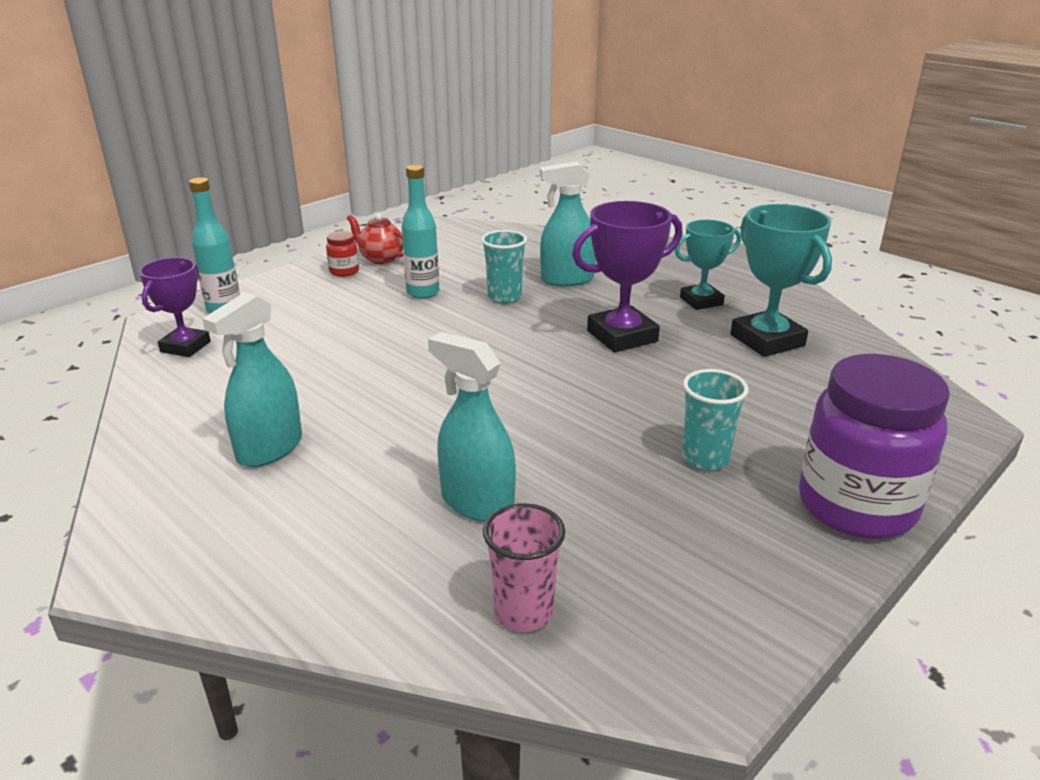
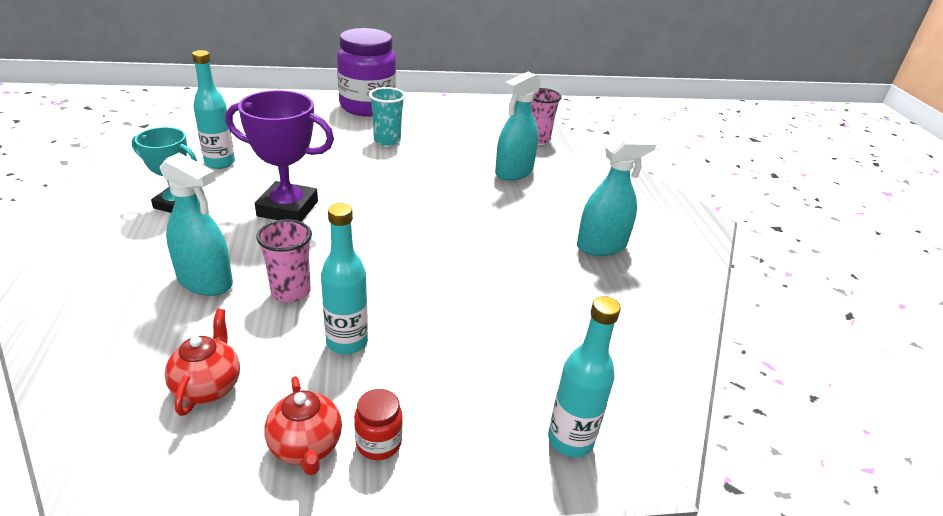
camera: 145 degrees left, 5 degrees up
purple trophy [139,258,211,357] -> none
turquoise spray bottle [428,332,516,522] -> turquoise spray bottle turned 60 degrees clockwise [495,72,541,181]
turquoise cup [481,230,527,303] -> pink cup [256,219,312,302]
turquoise trophy [731,204,832,357] -> turquoise bottle [192,50,235,169]
none -> red teapot [165,309,240,416]

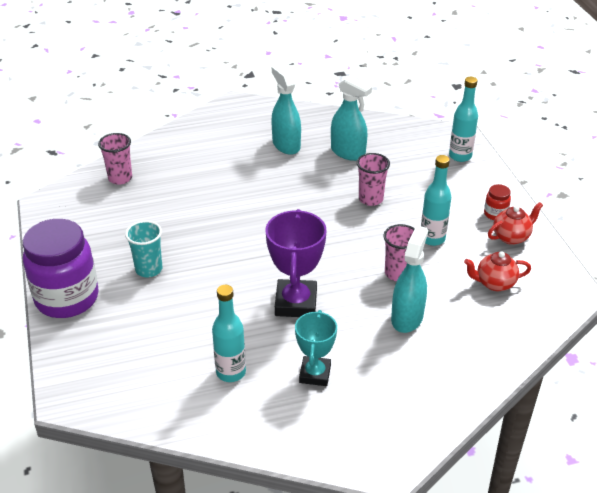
camera: 95 degrees left, 5 degrees up
turquoise spray bottle [495,72,541,181] -> turquoise spray bottle moved to [331,76,372,161]
none -> pink cup [357,153,390,206]

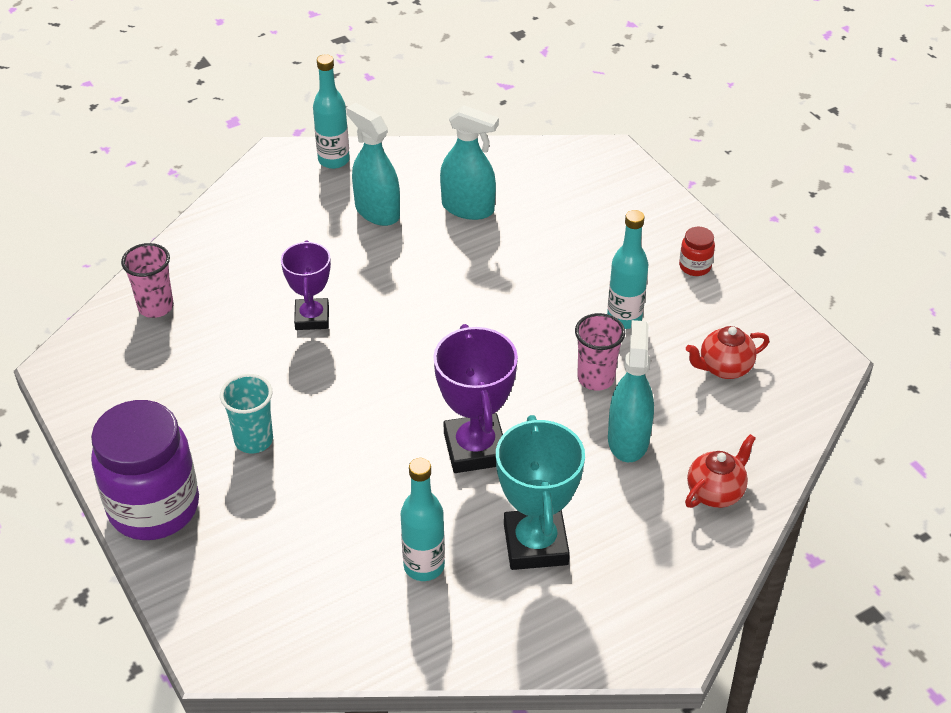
camera: 15 degrees left, 5 degrees up
turquoise trophy [295,310,337,386] -> turquoise trophy [496,415,585,570], size x1.52
pink cup [357,153,390,206] -> none
turquoise bottle [449,77,478,162] -> turquoise bottle moved to [313,54,350,169]
red teapot [488,202,543,245] -> red teapot moved to [685,434,756,508]
none -> purple trophy [281,240,331,330]

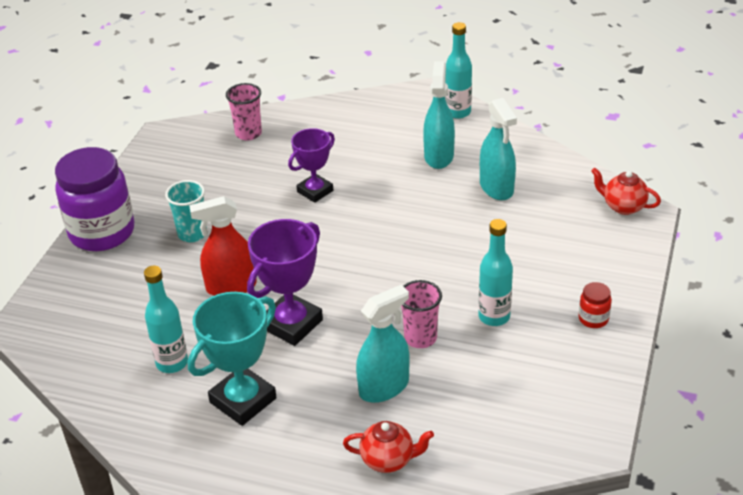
camera: 50 degrees right, 5 degrees down
red teapot [686,326,769,379] -> red teapot moved to [591,168,661,215]
none -> red spray bottle [189,196,257,296]

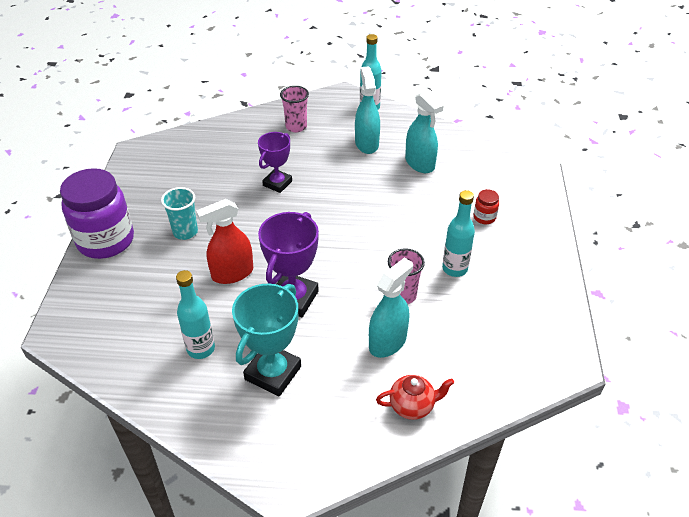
camera: 15 degrees left, 5 degrees up
pink cup [226,83,262,140] -> pink cup moved to [280,86,309,132]
red jar [579,282,612,328] -> red jar moved to [474,189,499,224]
red teapot [591,168,661,215] -> none

